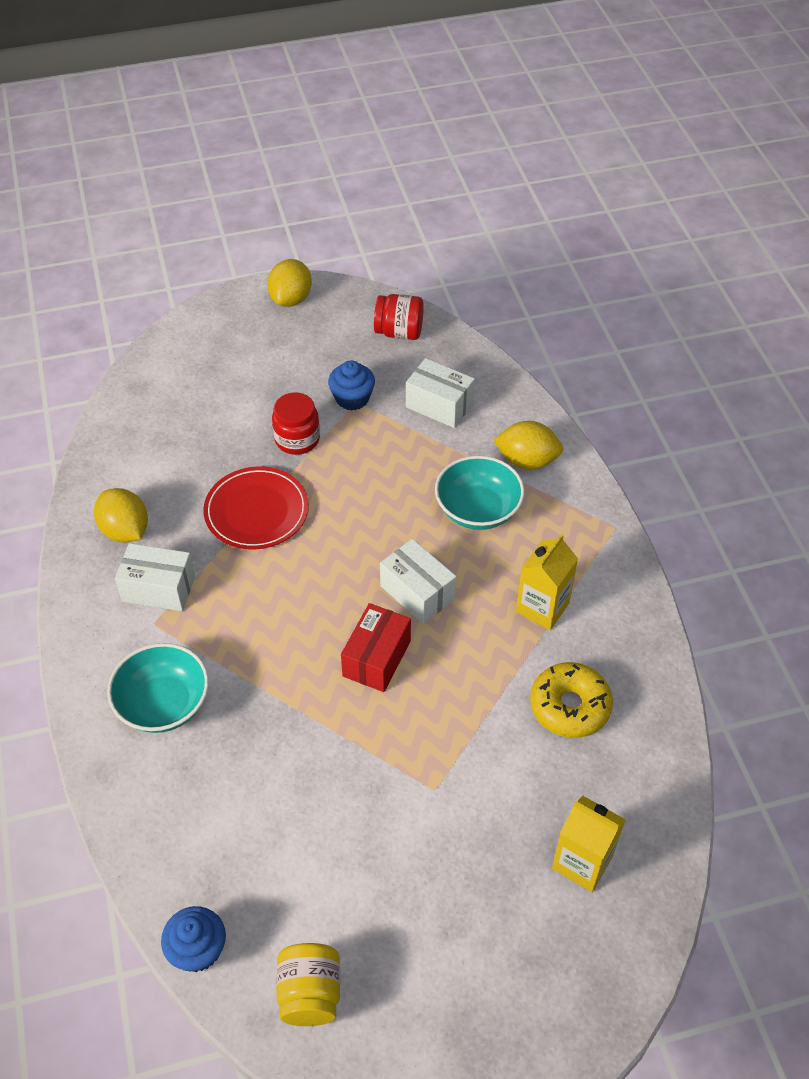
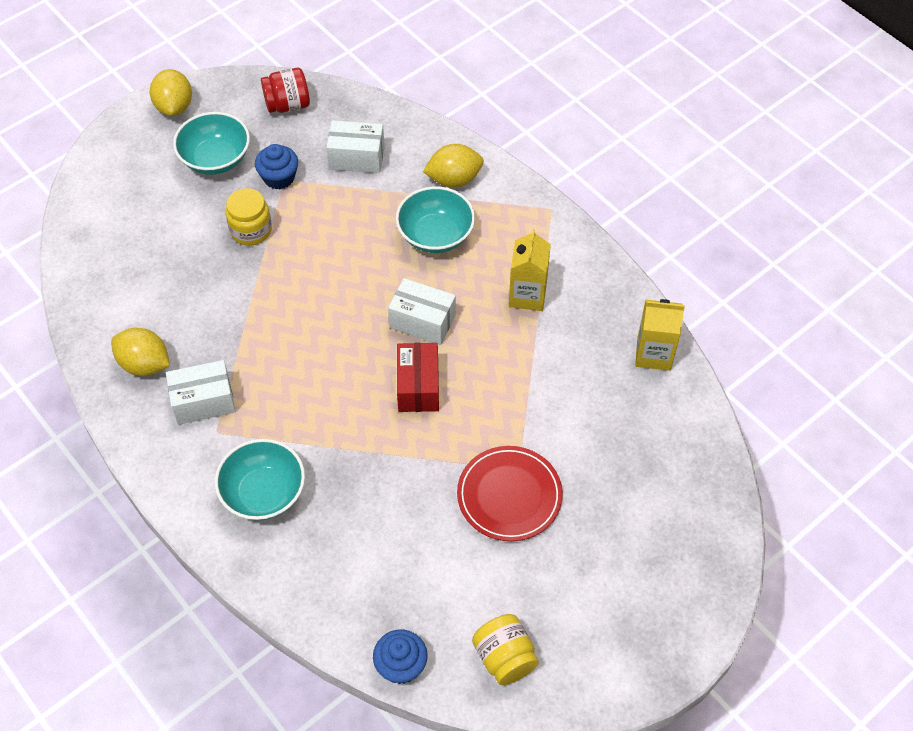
camera: 25 degrees left, 5 degrees up
red plate [203,466,309,550] -> red plate moved to [457,446,563,541]
red jar [272,392,320,455] -> yellow jar [226,188,272,246]
yellow donut [530,662,613,738] -> none
yellow carton [552,796,626,892] -> yellow carton moved to [635,299,685,371]
none -> turquoise bowl [173,112,250,175]

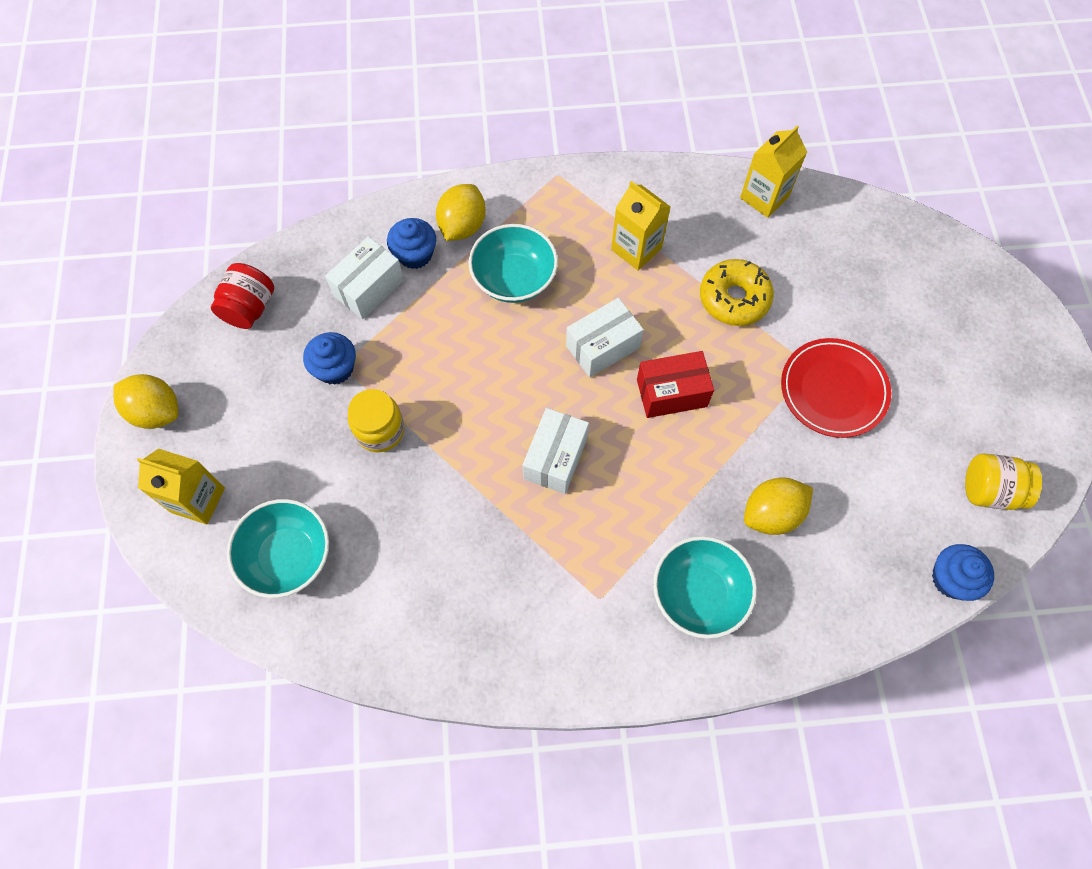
camera: 55 degrees left, 10 degrees up
yellow lemon [111,328,170,376] -> yellow lemon moved to [744,478,813,535]
white box [166,360,236,425] -> white box moved to [523,408,589,494]
turquoise bowl [173,112,250,175] -> turquoise bowl moved to [227,499,329,598]
red box [397,343,439,412] -> red box turned 45 degrees counterclockwise [637,351,714,418]
none -> yellow carton [137,449,225,524]
none -> blue cupcake [387,218,436,269]
none -> yellow donut [700,259,774,326]

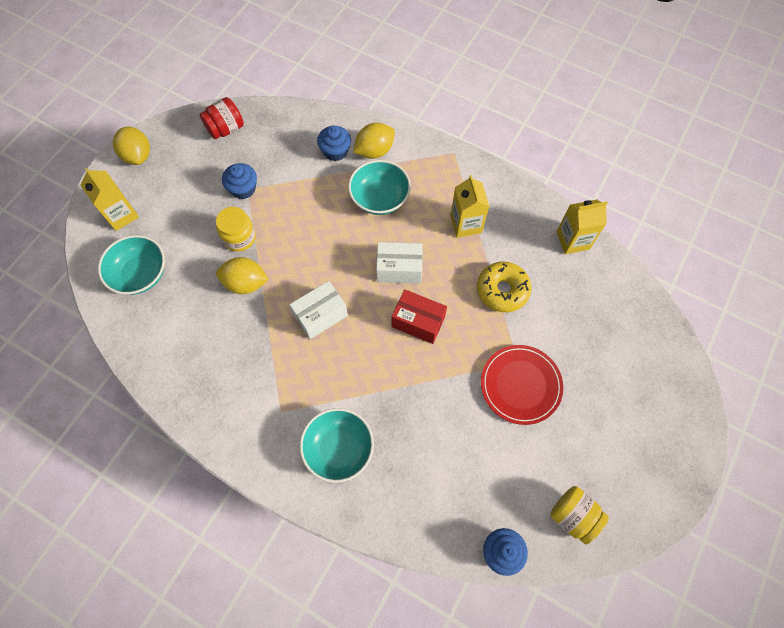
camera: 35 degrees right, 0 degrees up
white box [325,237,404,319] -> none
yellow lemon [744,478,813,535] -> yellow lemon moved to [216,257,269,294]

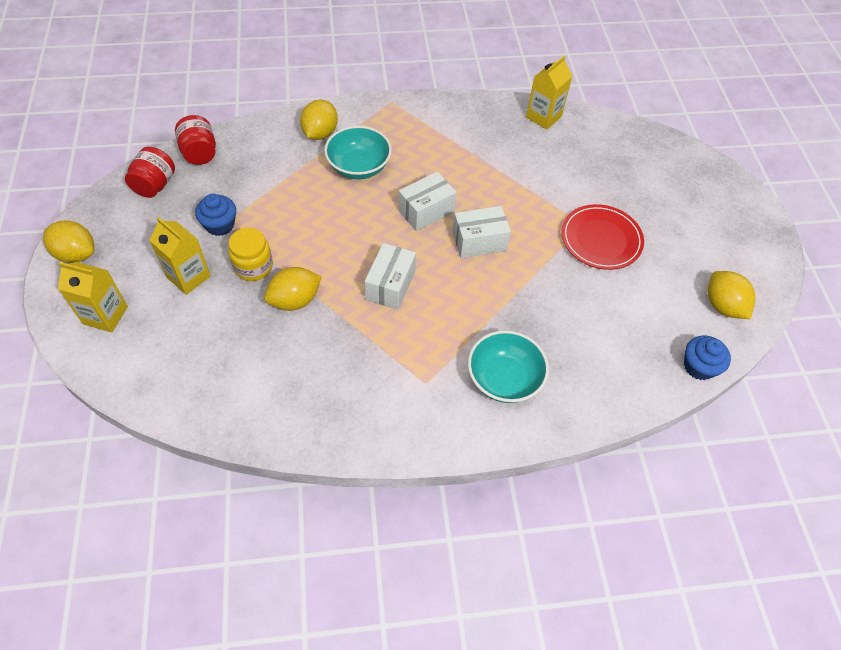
camera: 40 degrees left, 10 degrees down
turquoise bowl [98,235,165,295] -> none
blue cupcake [317,126,351,161] -> none
red box [392,289,447,344] -> white box [452,206,511,258]
yellow carton [450,175,489,238] -> yellow carton moved to [149,217,211,295]
yellow donut [477,262,532,312] -> none
yellow jar [550,486,609,544] -> yellow lemon [707,271,756,319]
none -> red jar [175,115,216,165]

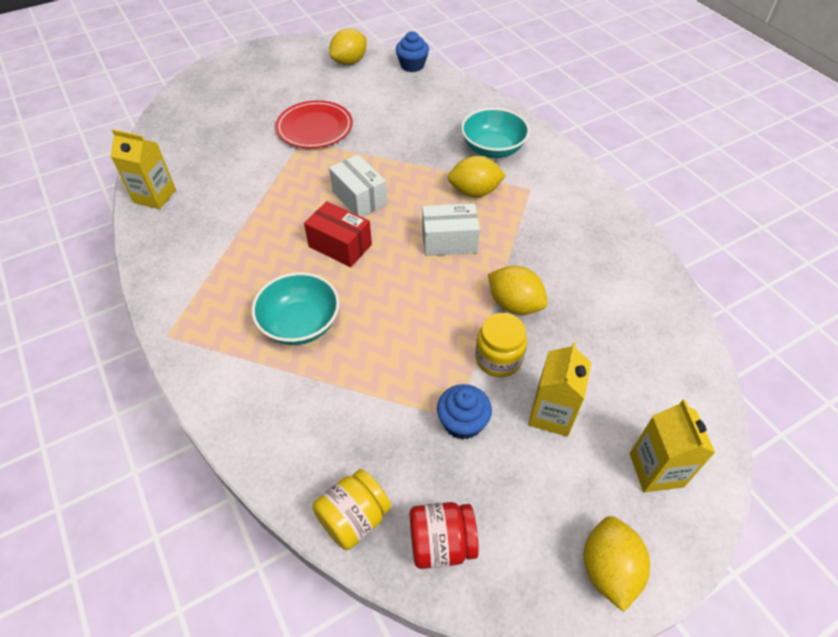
camera: 110 degrees left, 5 degrees down
red jar [175,115,216,165] -> yellow jar [312,469,391,550]
yellow lemon [300,100,338,140] -> yellow lemon moved to [448,156,506,197]
white box [398,172,457,231] -> red box [304,201,372,267]

